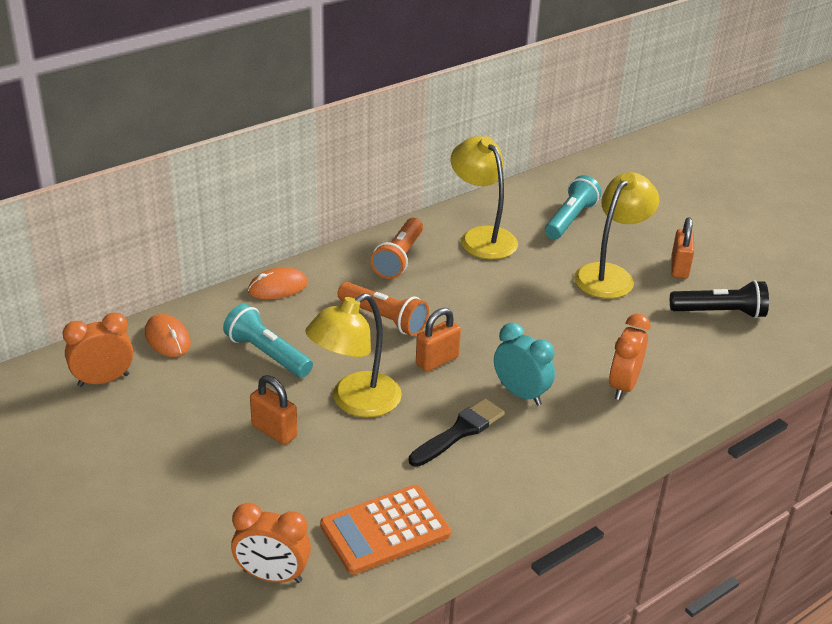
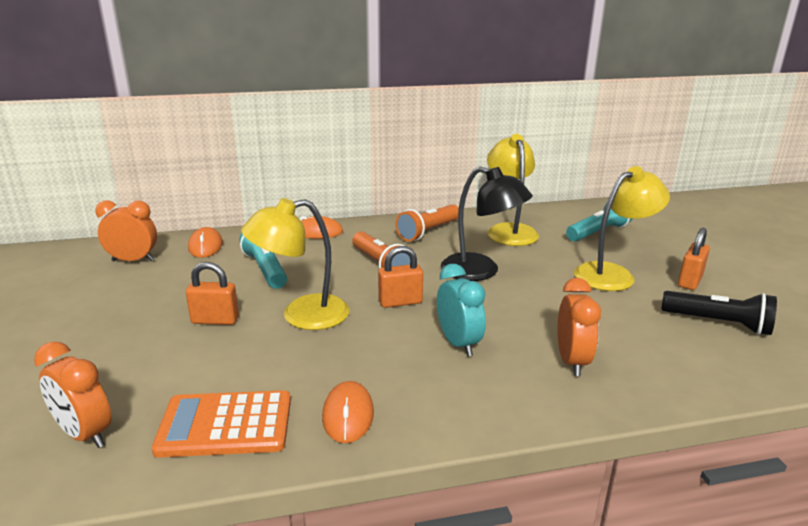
camera: 25 degrees right, 10 degrees down
orange padlock [250,375,298,445] -> orange padlock turned 60 degrees counterclockwise [186,262,239,325]
black brush [409,398,505,467] -> none
orange clock [609,314,651,400] -> orange clock turned 135 degrees clockwise [558,278,601,376]
none -> orange mouse [322,381,374,443]
none -> black lamp [441,166,533,281]

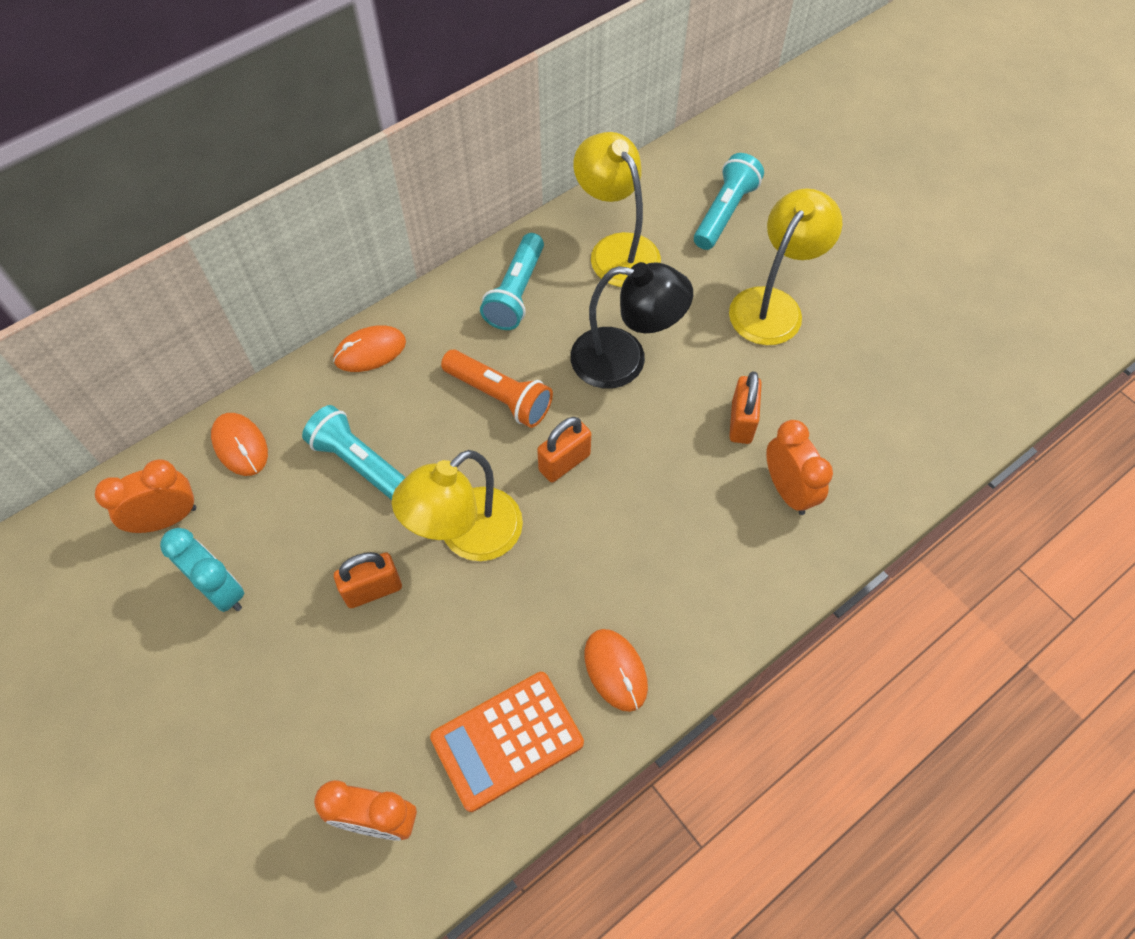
camera: 25 degrees left, 35 degrees up
orange flashlight [395,204,459,241] -> turquoise flashlight [480,233,544,330]
turquoise clock [437,264,486,357] -> turquoise clock moved to [160,528,245,612]
black flashlight [662,291,777,335] -> none
orange padlock [678,228,710,290] -> orange padlock moved to [729,372,762,444]

